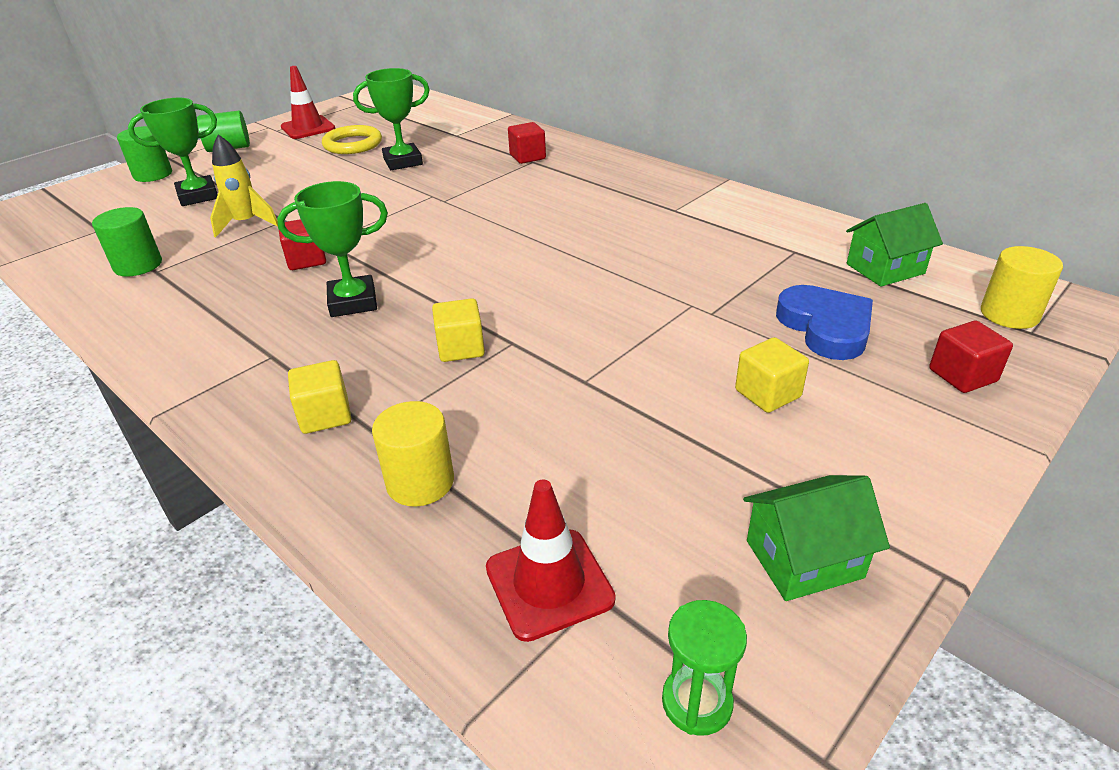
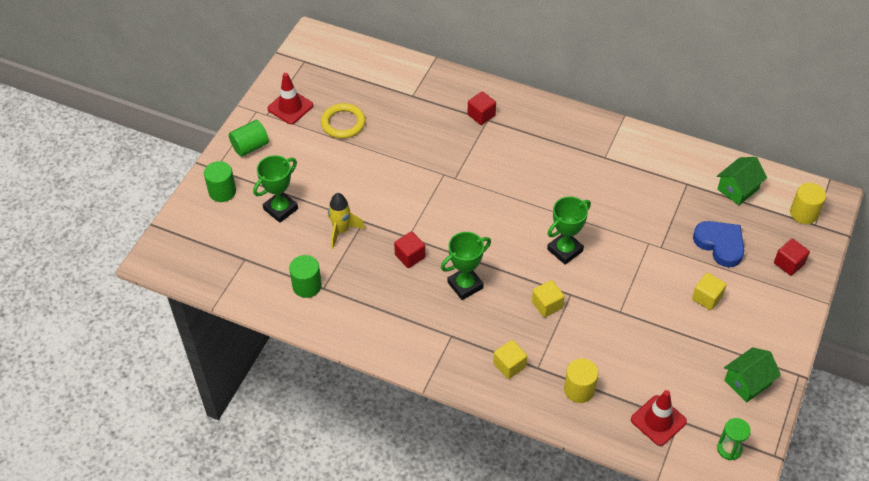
camera: 20 degrees left, 15 degrees up
green trophy [353,68,430,170] -> green trophy moved to [547,196,591,265]

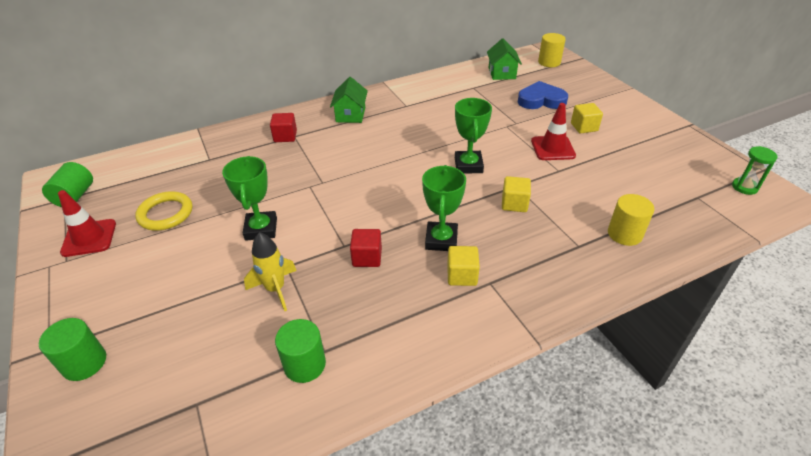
camera: 50 degrees left, 10 degrees down
green cylinder [229,120,269,157] -> green cylinder moved to [42,162,93,207]
green trophy [253,155,298,223] -> green trophy moved to [222,156,277,241]
yellow cube [493,340,527,379] -> yellow cube moved to [447,246,480,286]
red traffic cone [631,390,687,446] -> red traffic cone moved to [531,103,576,160]
green house [724,347,781,403] -> green house moved to [330,77,368,123]
red cube [774,239,810,276] -> none

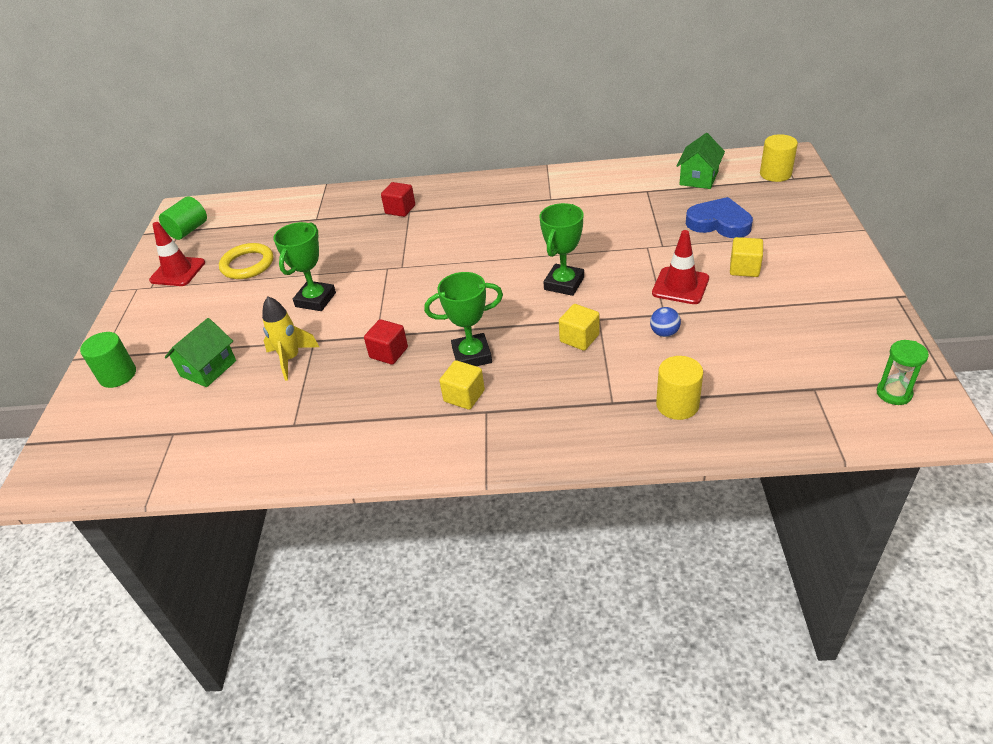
camera: 30 degrees right, 0 degrees up
green cylinder [275,319,326,383] -> none
green house [330,77,368,123] -> green house moved to [165,318,236,387]
green trophy [422,165,466,251] -> green trophy turned 45 degrees clockwise [424,272,503,366]
none -> blue ball [650,307,681,337]

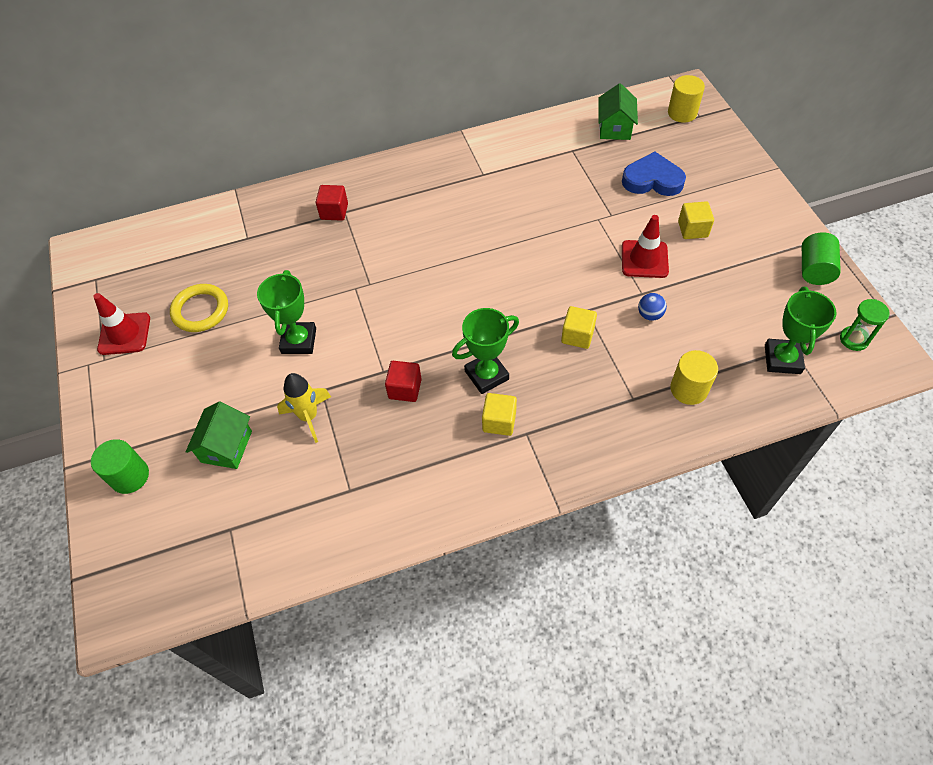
camera: 20 degrees left, 15 degrees up
green cylinder [159,196,207,240] -> green cylinder moved to [802,232,841,285]
green trophy [539,203,584,296] -> green trophy moved to [765,286,836,374]

